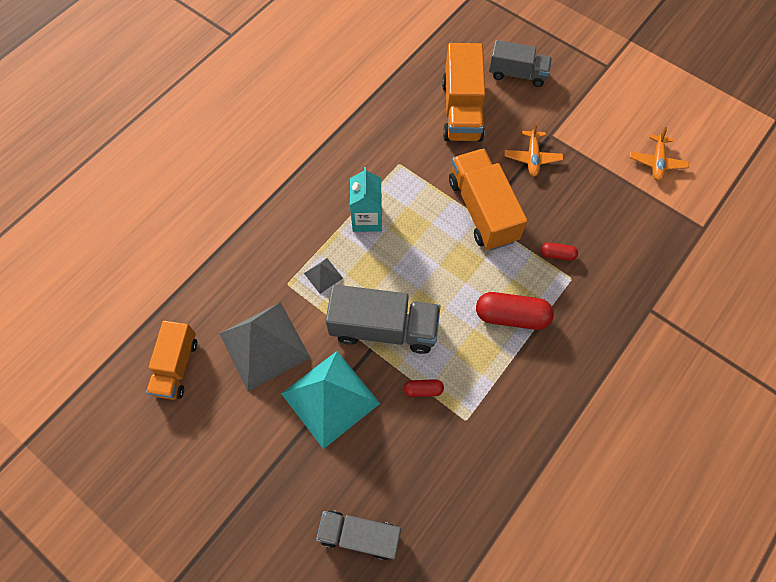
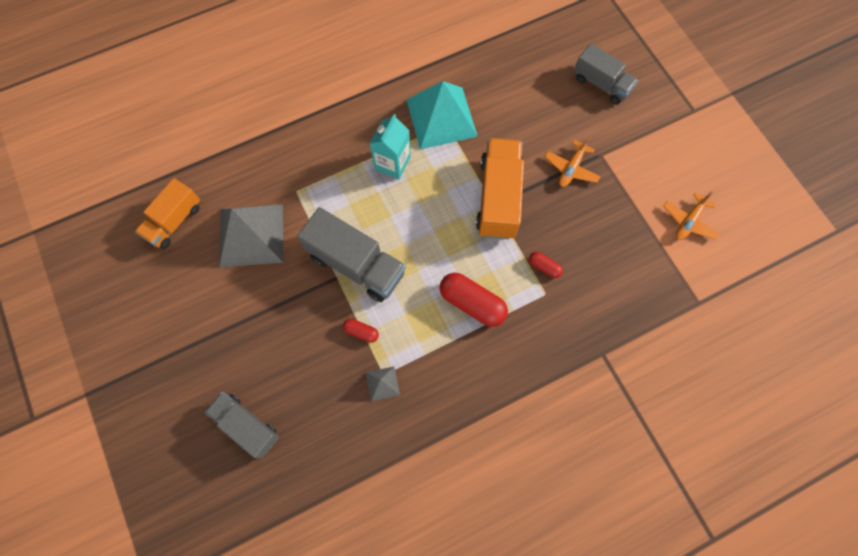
camera: 25 degrees right, 5 degrees up
turquoise pyramid [281,351,380,449] -> turquoise pyramid moved to [406,81,478,149]
grey pyramid [304,258,343,294] -> grey pyramid moved to [366,367,400,401]
orange truck [442,43,485,142] -> none

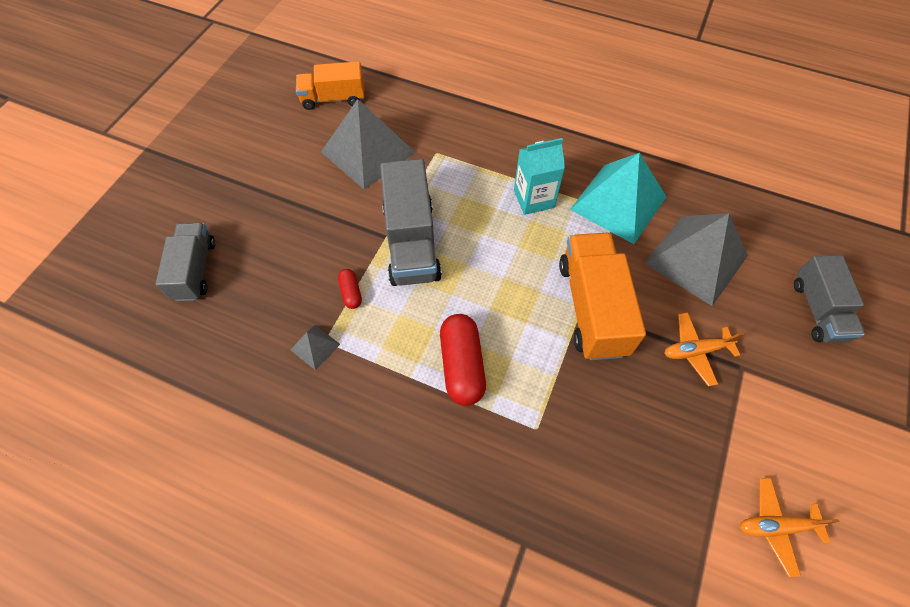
camera: 50 degrees right, 10 degrees down
orange truck [476,138,524,239] -> orange truck turned 60 degrees counterclockwise [559,233,646,360]
red capsule [529,252,563,278] -> none
none -> grey pyramid [644,213,748,306]

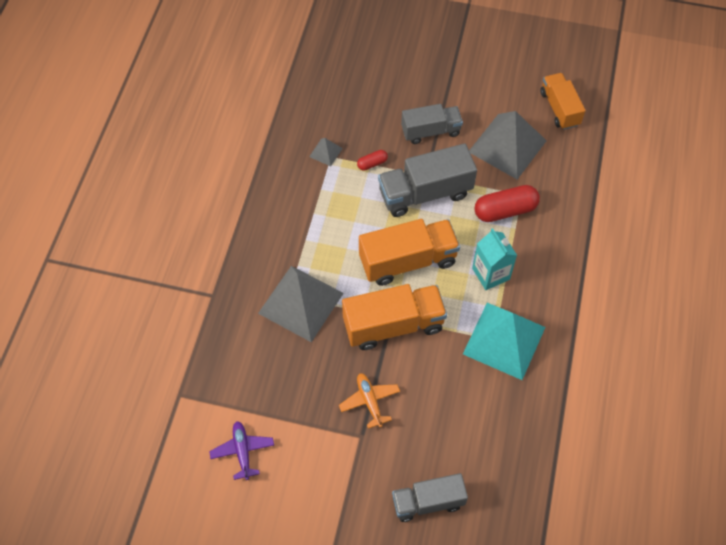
camera: 80 degrees right, 0 degrees up
grey truck [155,223,215,301] -> grey truck moved to [401,104,463,144]
red capsule [440,314,486,406] -> red capsule moved to [475,185,540,222]
grey pyramid [644,213,748,306] -> grey pyramid moved to [258,266,344,342]
orange plane [740,478,840,577] -> purple plane [209,421,274,480]
none -> orange truck [359,219,460,286]

